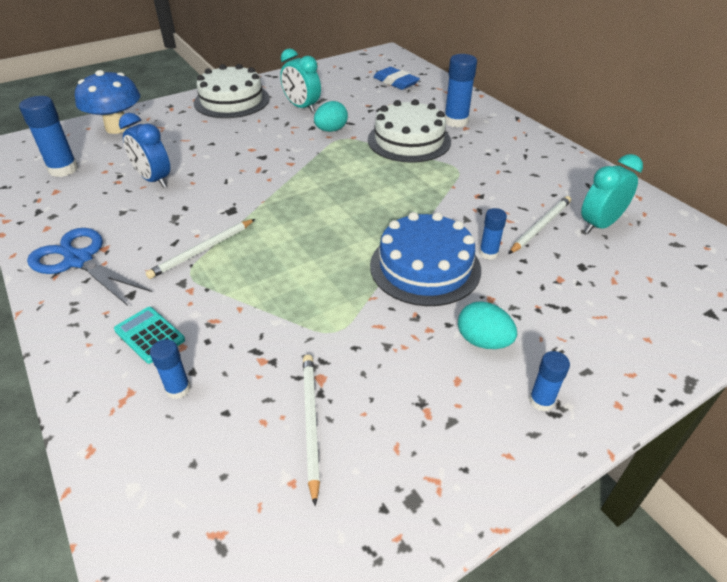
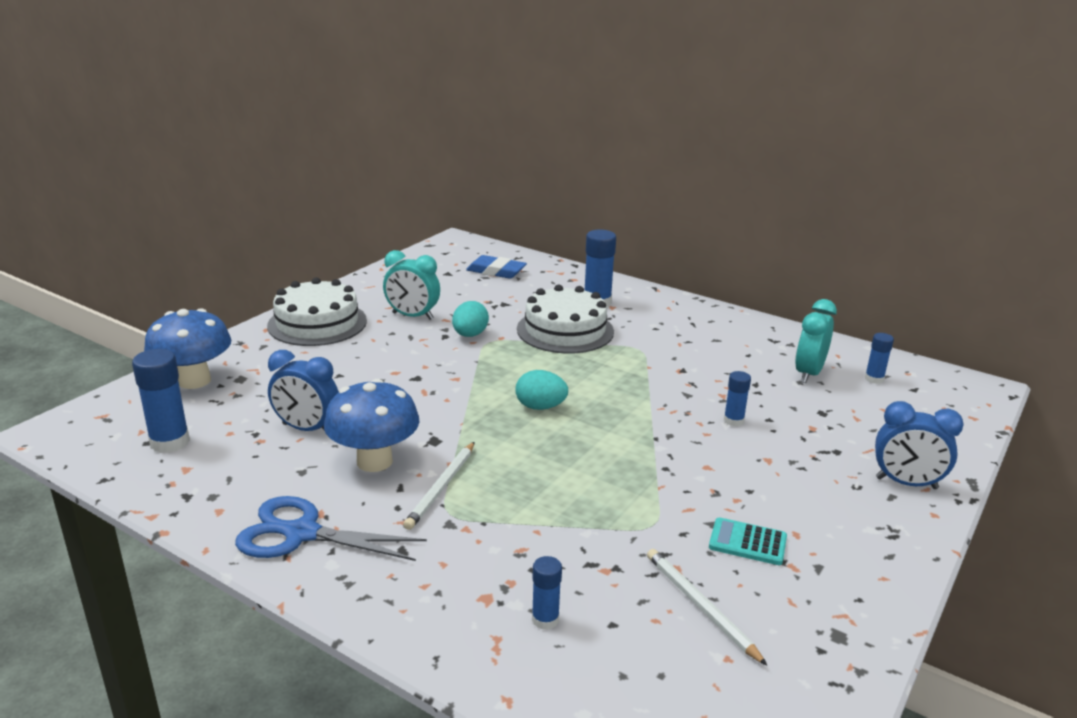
camera: 25 degrees left, 15 degrees down
turquoise calculator [114,307,185,364] -> turquoise calculator moved to [709,517,787,565]
blue cake [370,212,481,306] -> none
turquoise egg [458,301,517,349] -> turquoise egg moved to [515,370,568,410]
white pencil [509,196,571,254] -> none
blue glue stick [529,351,570,412] -> blue glue stick moved to [865,333,894,384]
none -> blue mushroom [324,379,419,472]
none -> blue clock [875,401,964,489]

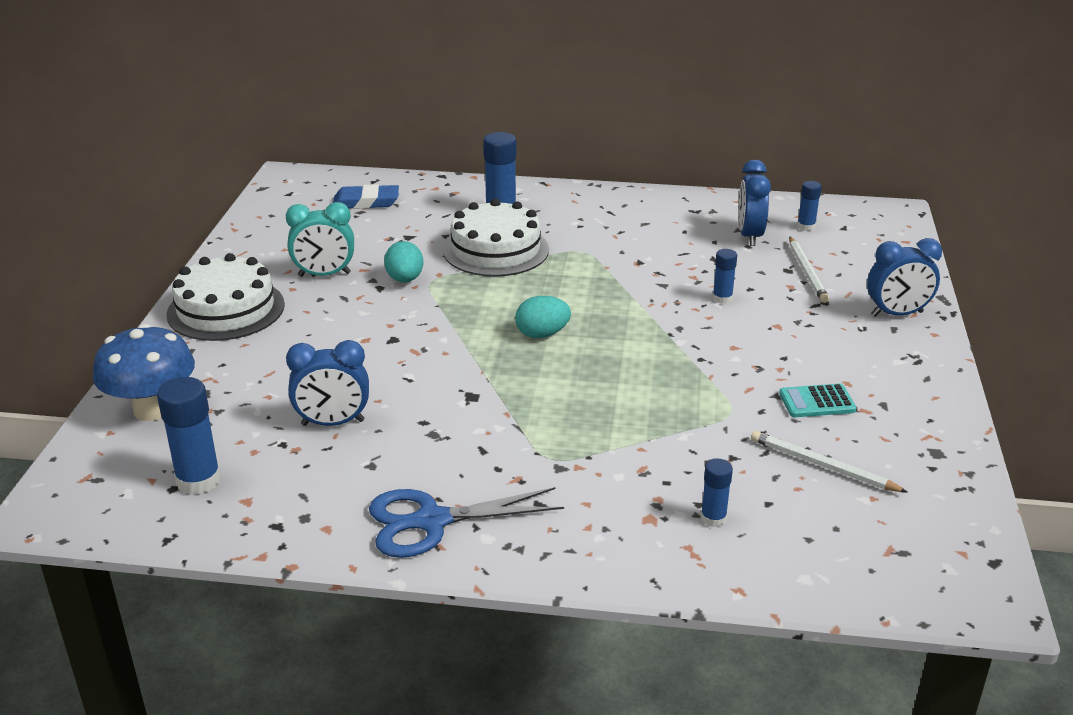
camera: 25 degrees left, 5 degrees up
blue mushroom [324,379,419,472] -> none
white pencil [403,442,474,530] -> white pencil moved to [789,236,829,303]
turquoise clock [795,299,837,383] -> blue clock [738,160,771,246]

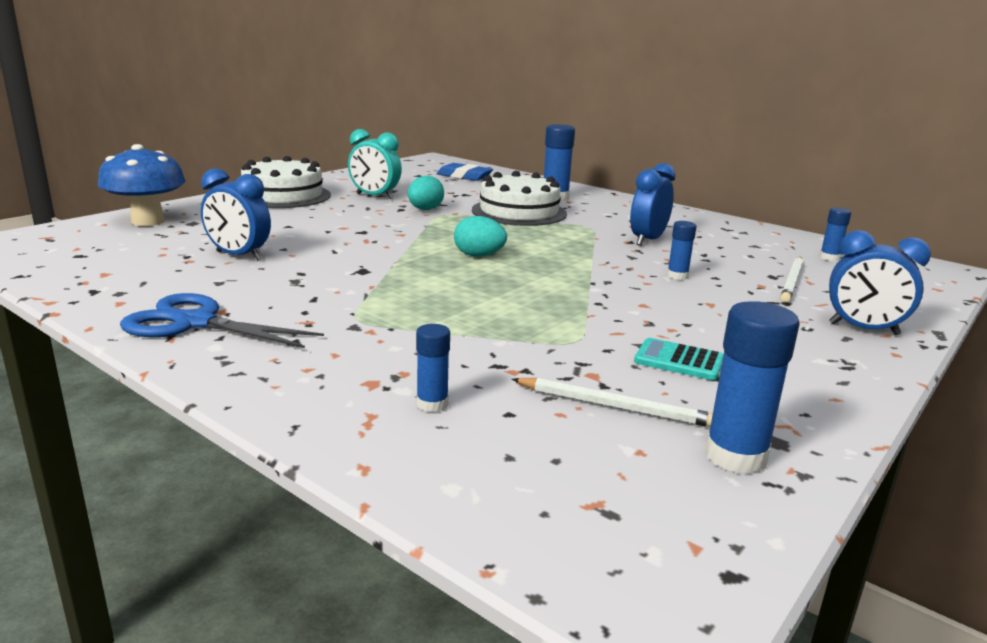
camera: 30 degrees right, 10 degrees down
blue glue stick [157,377,221,495] -> blue glue stick moved to [705,301,800,474]
blue clock [738,160,771,246] -> blue clock moved to [630,163,675,246]
white pencil [751,431,908,493] -> white pencil turned 135 degrees clockwise [512,378,713,427]

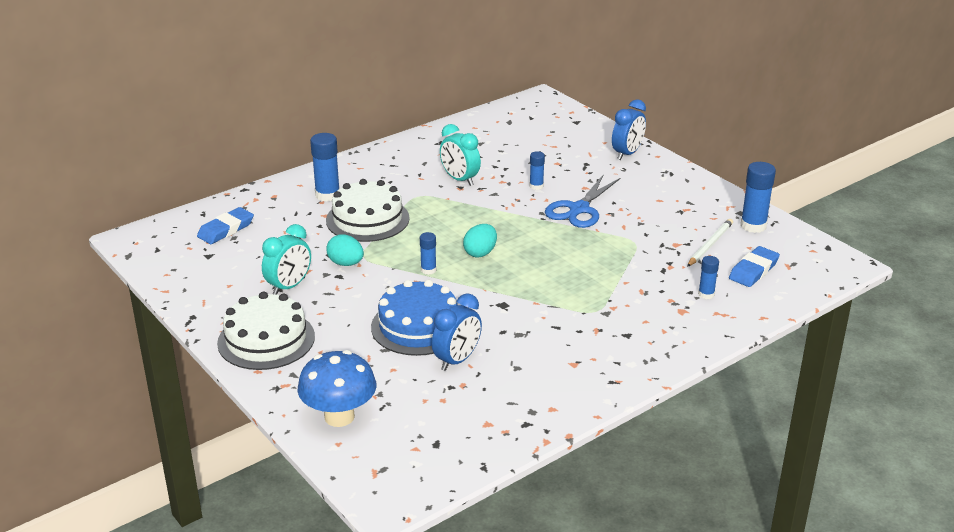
camera: 75 degrees left, 10 degrees up
blue scissors [120,293,324,348] -> blue scissors moved to [545,175,620,228]
blue clock [630,163,675,246] -> turquoise clock [440,124,481,186]
turquoise calculator [634,338,724,380] -> none
white pencil [780,256,803,303] -> none
blue glue stick [820,207,851,261] -> blue glue stick moved to [420,232,437,275]
none -> blue cake [371,280,458,356]
none -> blue eraser [729,246,780,287]

